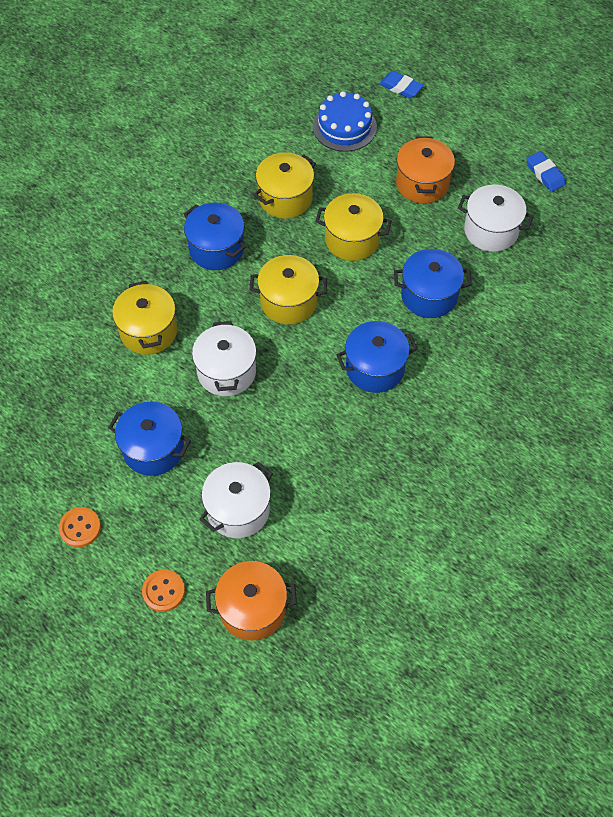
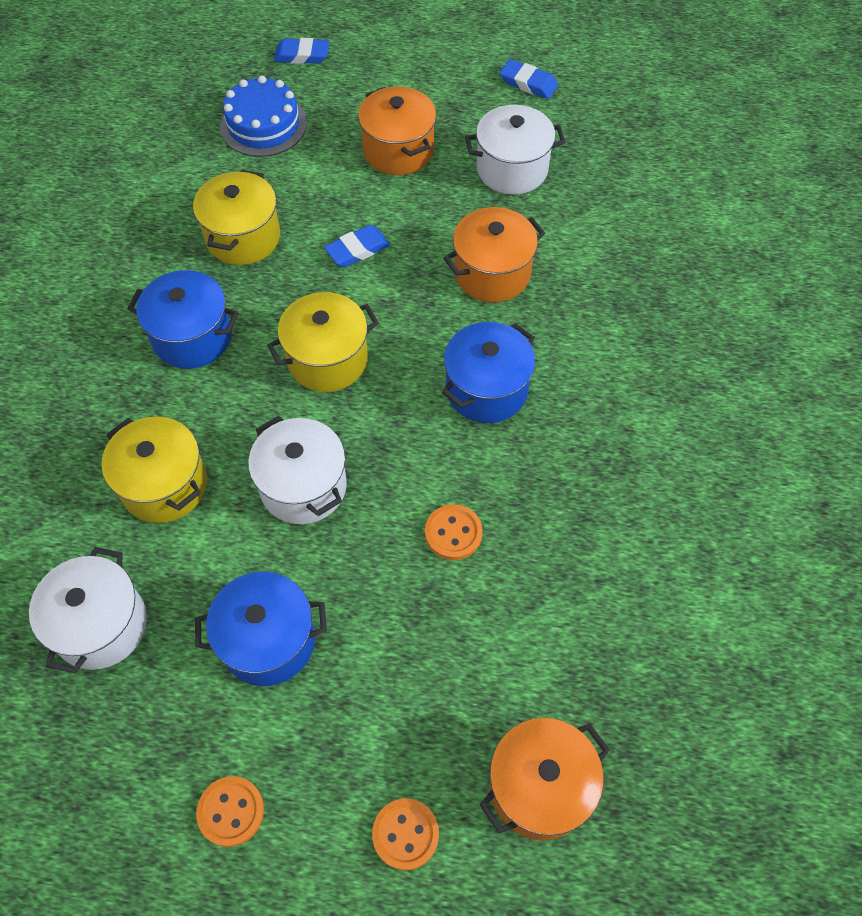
camera: 30 degrees left, 0 degrees up
white pot [199,462,273,538] -> white pot moved to [29,547,147,673]
yellow pot [315,193,391,261] -> blue eraser [324,225,390,267]
blue pot [394,249,472,318] -> orange pot [444,207,545,302]
none -> orange button [425,504,483,560]

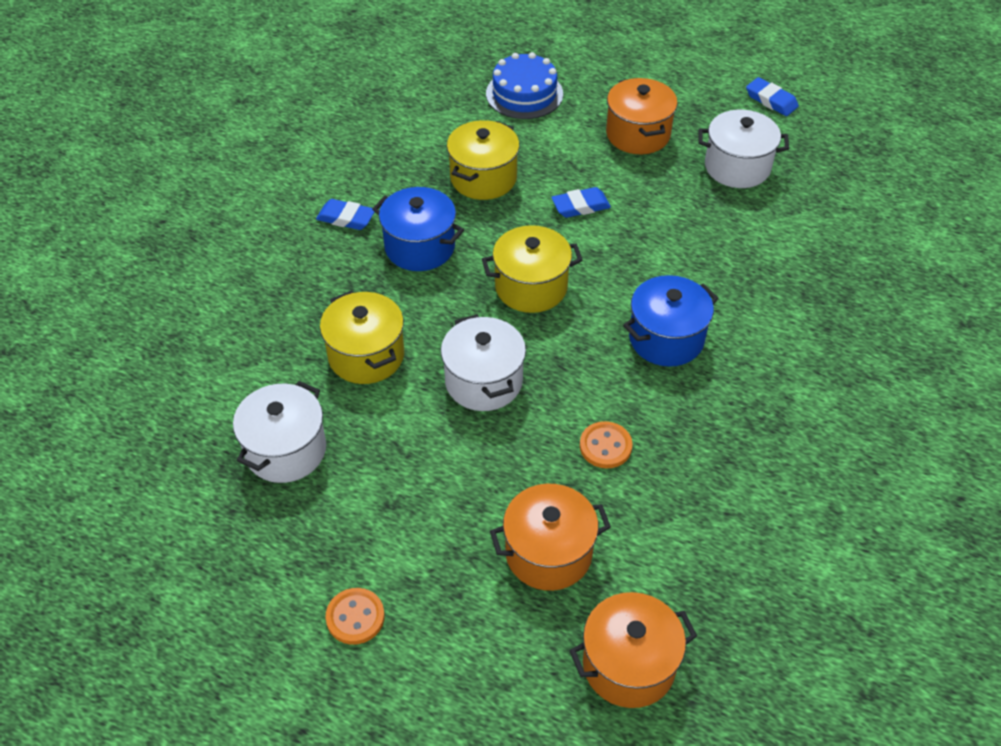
camera: 15 degrees right, 10 degrees down
blue pot [195,572,327,686] -> none
blue eraser [274,38,329,64] -> blue eraser moved to [316,199,374,230]
orange button [372,798,439,870] -> none
orange pot [444,207,545,302] -> orange pot moved to [490,484,611,591]

